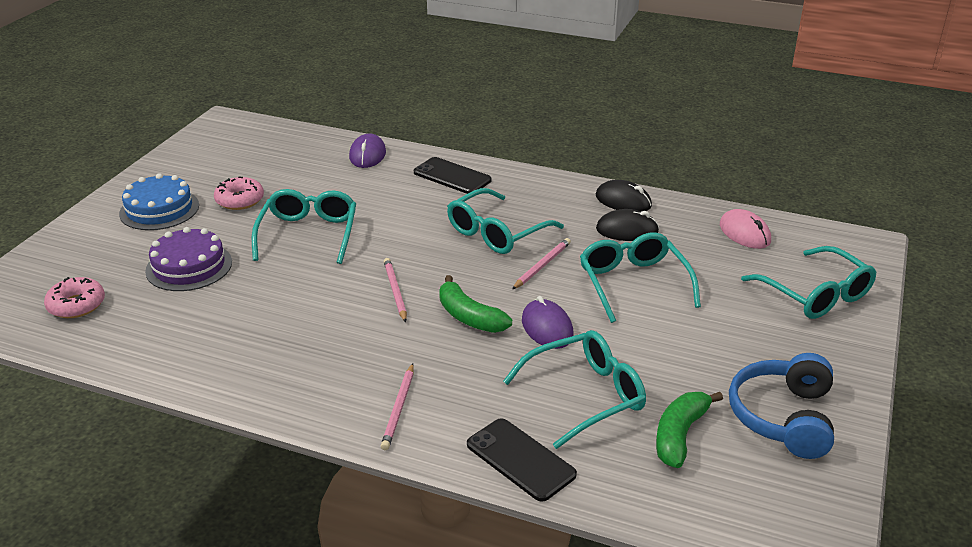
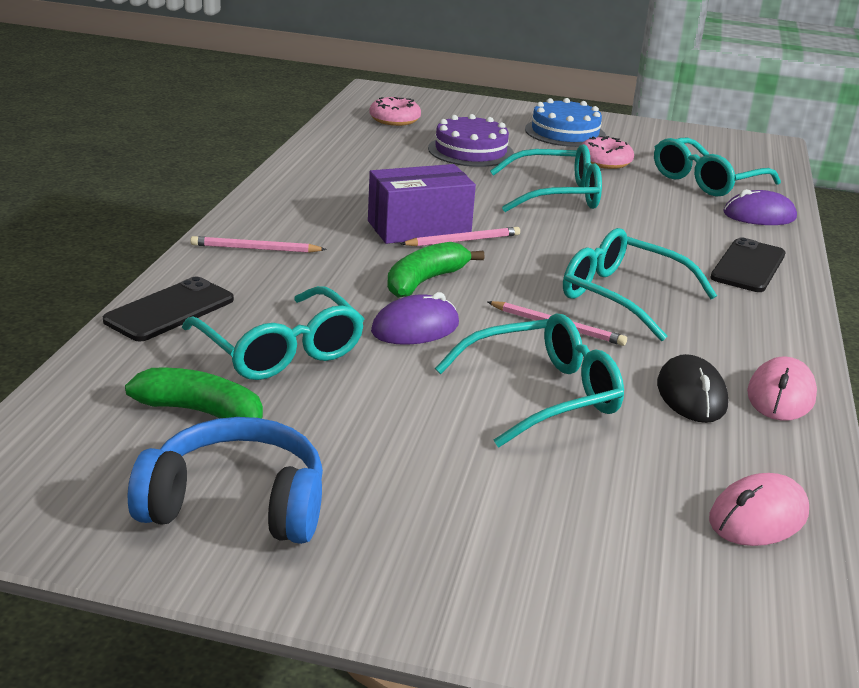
camera: 80 degrees right, 5 degrees down
black mouse [596,180,652,211] -> pink mouse [747,357,817,421]
turquoise glasses [741,246,877,319] -> turquoise glasses moved to [654,138,781,196]
none -> purple box [368,164,476,244]

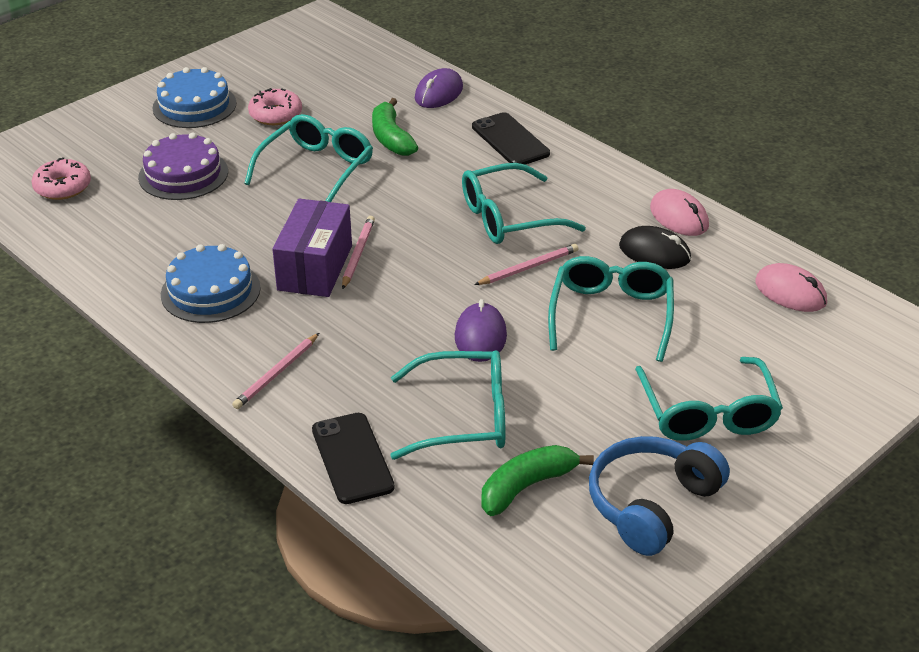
camera: 55 degrees left, 10 degrees up
green banana [387,242,484,298] -> green banana moved to [372,98,418,156]
turquoise glasses [654,138,781,196] -> turquoise glasses moved to [635,357,783,441]
pink mouse [709,473,809,546] -> pink mouse turned 45 degrees counterclockwise [755,263,827,312]
none -> blue cake [161,244,261,323]

